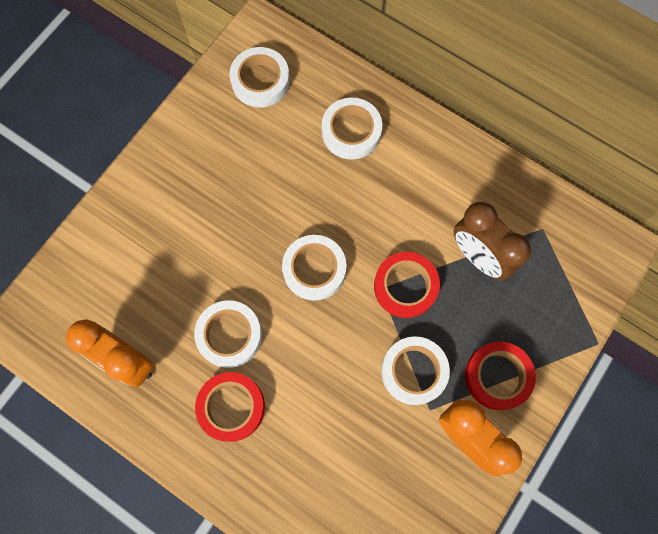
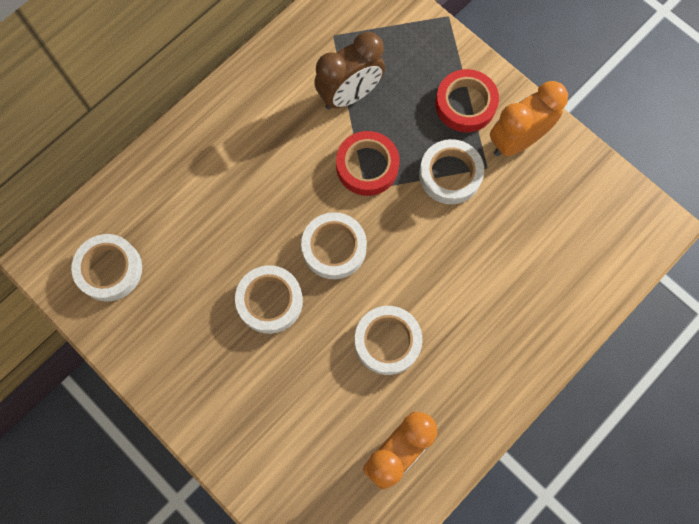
camera: 80 degrees left, 0 degrees up
red tape [195,372,265,442] -> none
white tape [322,98,382,159] -> white tape moved to [235,265,303,334]

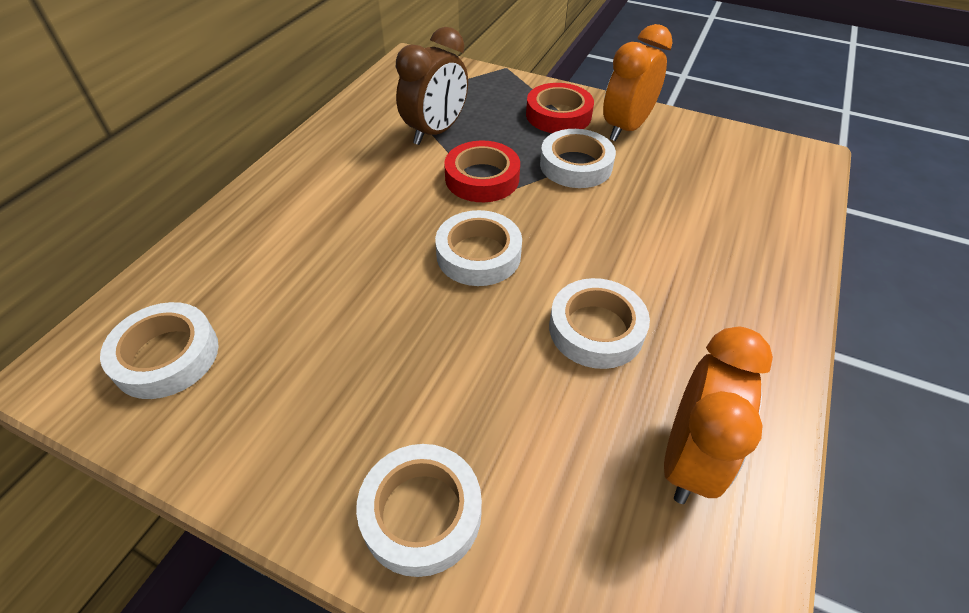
camera: 20 degrees left, 25 degrees down
white tape [235,265,303,334] -> white tape moved to [356,444,482,577]

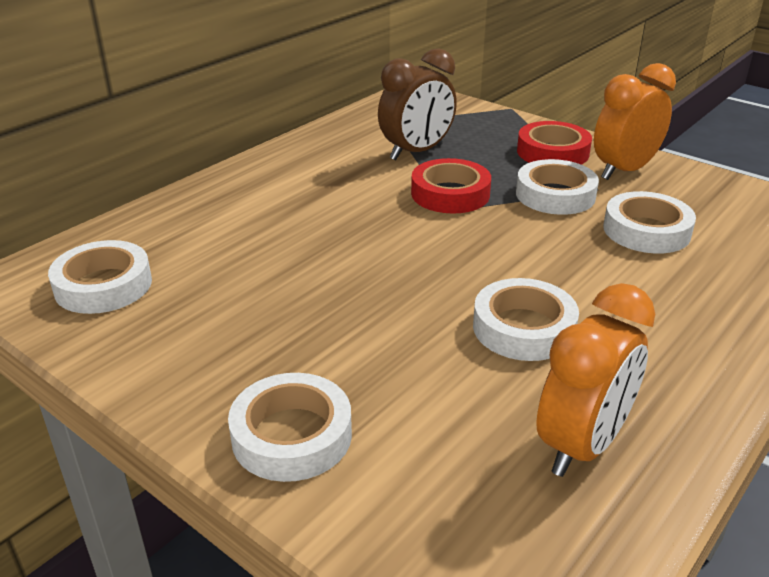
camera: 15 degrees right, 15 degrees down
white tape [435,210,522,286] -> white tape moved to [603,191,696,253]

